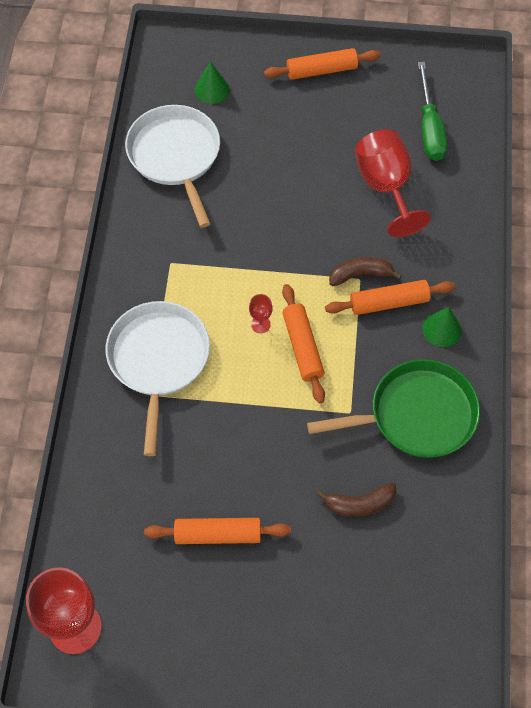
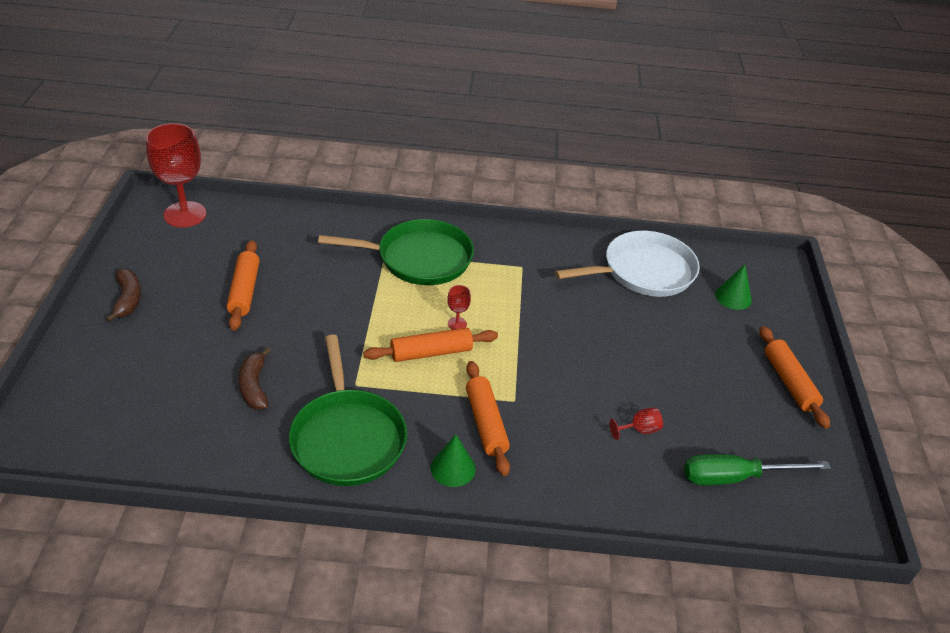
camera: 85 degrees right, 20 degrees down
white pan [106,301,210,456] -> green pan [318,219,474,285]
brown banana [329,257,402,286] -> brown banana moved to [106,268,141,322]
red goblet [355,129,431,237] -> red goblet [609,407,663,440], size x0.42

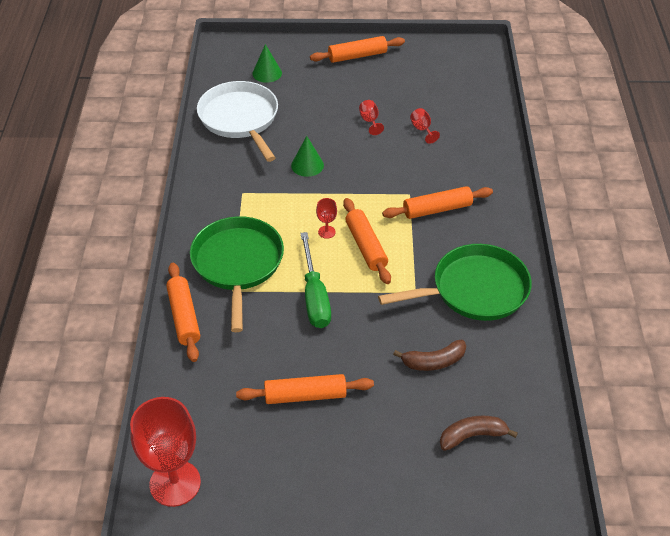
camera: 90 degrees left, 5 degrees up
brown banana [106,268,141,322] -> brown banana moved to [440,415,518,451]
green cone [431,434,476,487] -> green cone moved to [291,136,324,177]
green screwdriver [684,454,831,485] -> green screwdriver moved to [300,232,331,328]
none -> orange rolling pin [166,263,200,362]
none -> red goblet [359,100,384,135]

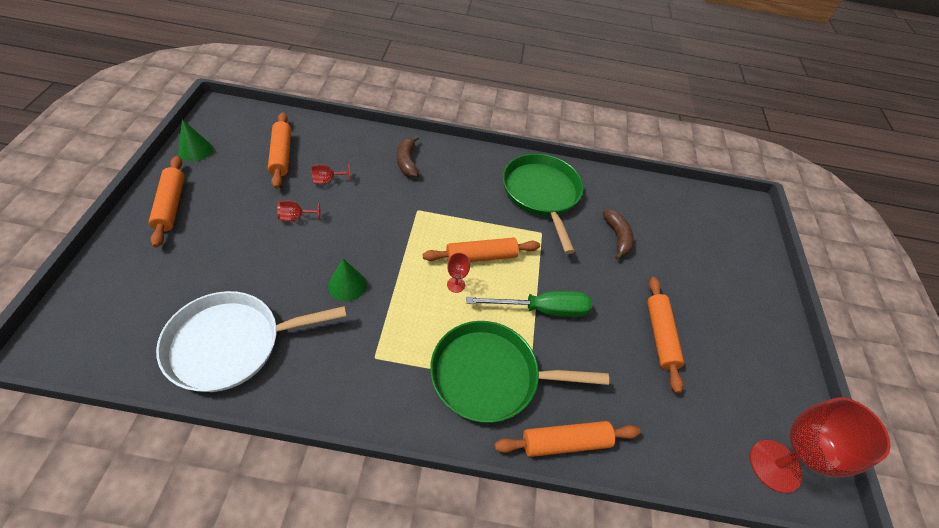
camera: 90 degrees left, 5 degrees up
green cone [252,44,282,83] -> green cone moved to [178,119,213,161]
orange rolling pin [382,186,493,219] -> orange rolling pin moved to [268,113,291,189]
brown banana [440,415,518,451] -> brown banana moved to [397,135,419,178]

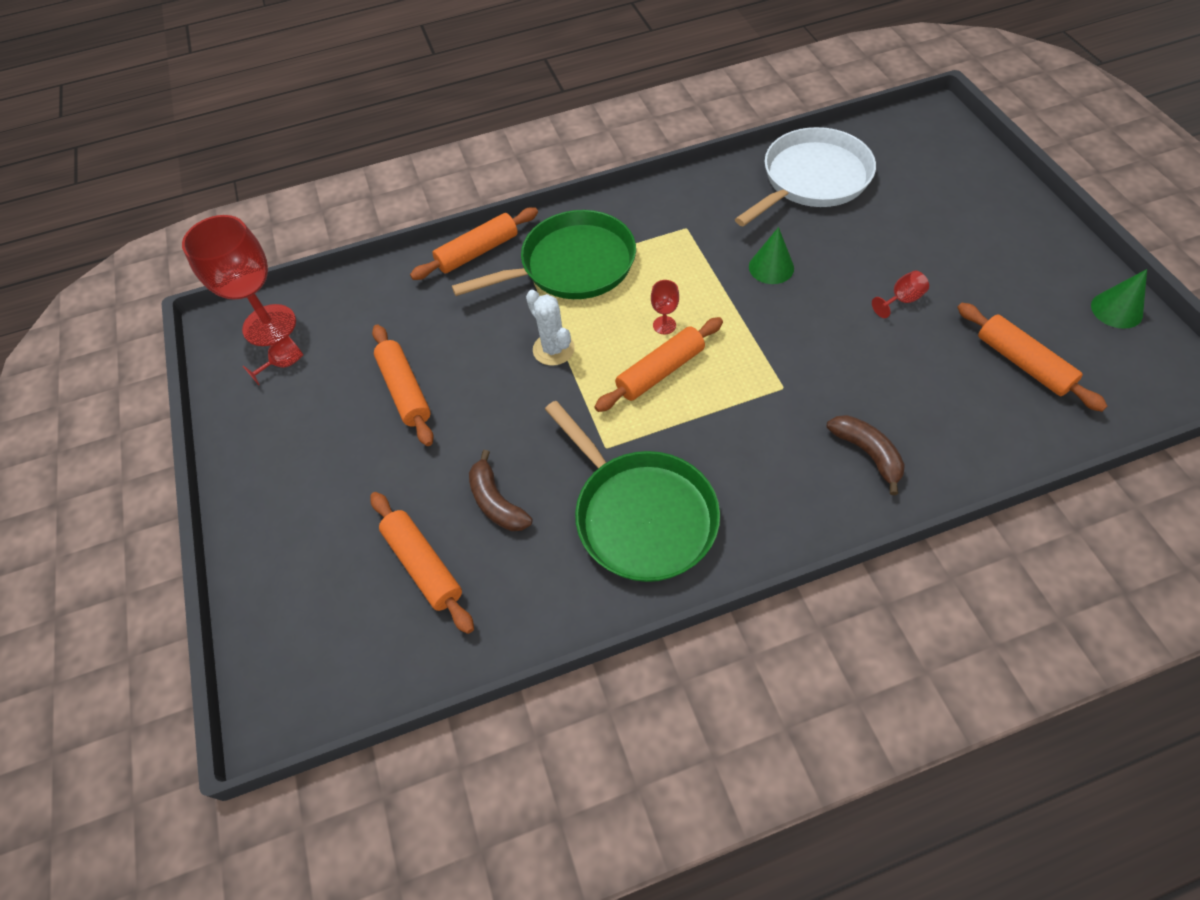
camera: 165 degrees right, 5 degrees up
orange rolling pin [149,156,185,248] -> orange rolling pin moved to [370,492,474,634]
red goblet [311,164,351,184] -> red goblet moved to [243,335,303,385]
green screwdriver [466,291,592,317] -> white cactus [526,290,575,366]

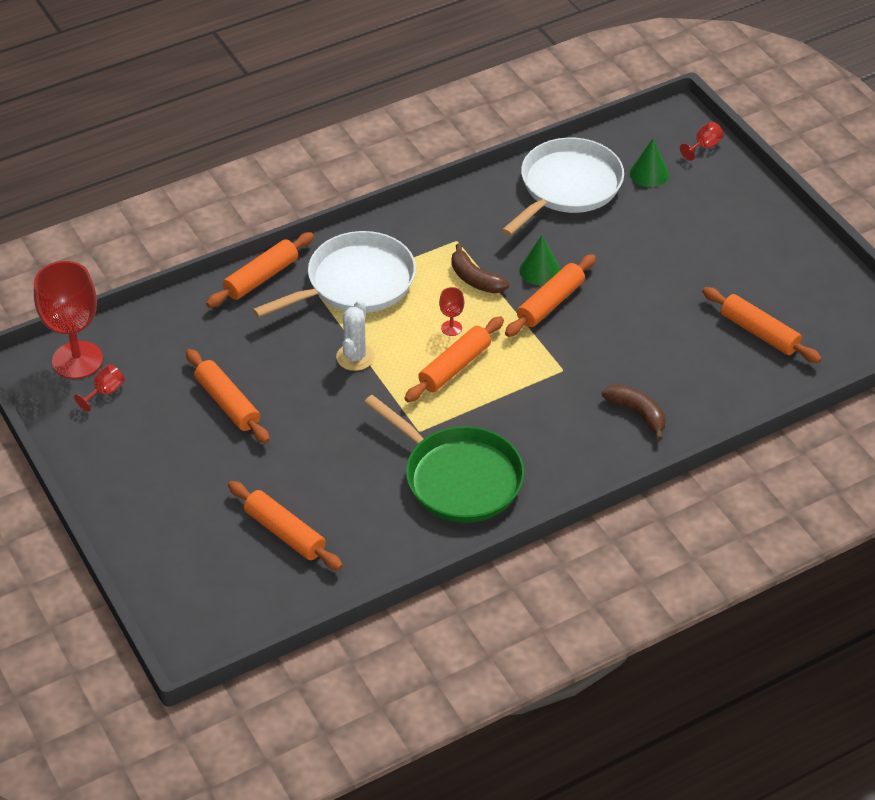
camera: 15 degrees left, 10 degrees down
green pan [452,210,636,299] -> white pan [253,231,416,318]
brown banana [469,450,532,531] -> brown banana moved to [452,244,509,294]
white cactus [526,290,575,366] -> white cactus turned 60 degrees clockwise [336,300,375,371]
red goblet [872,271,929,318] -> red goblet moved to [680,122,724,161]
green cone [1091,269,1147,329] -> green cone moved to [630,139,669,187]
none -> orange rolling pin [505,254,596,337]

